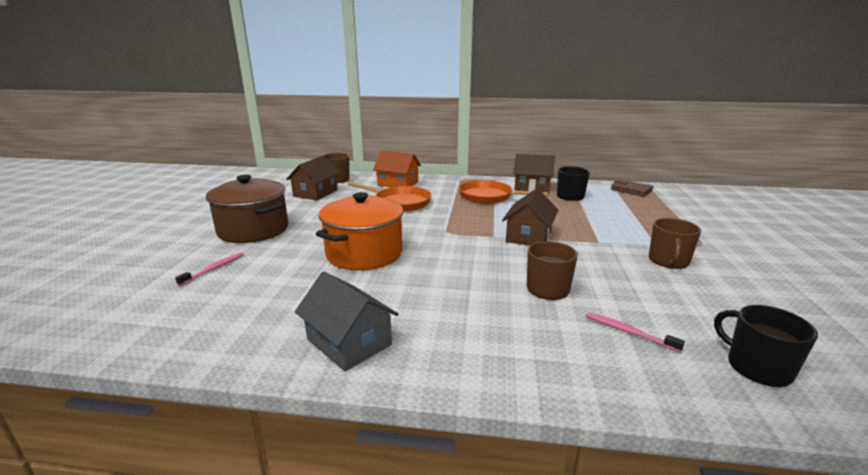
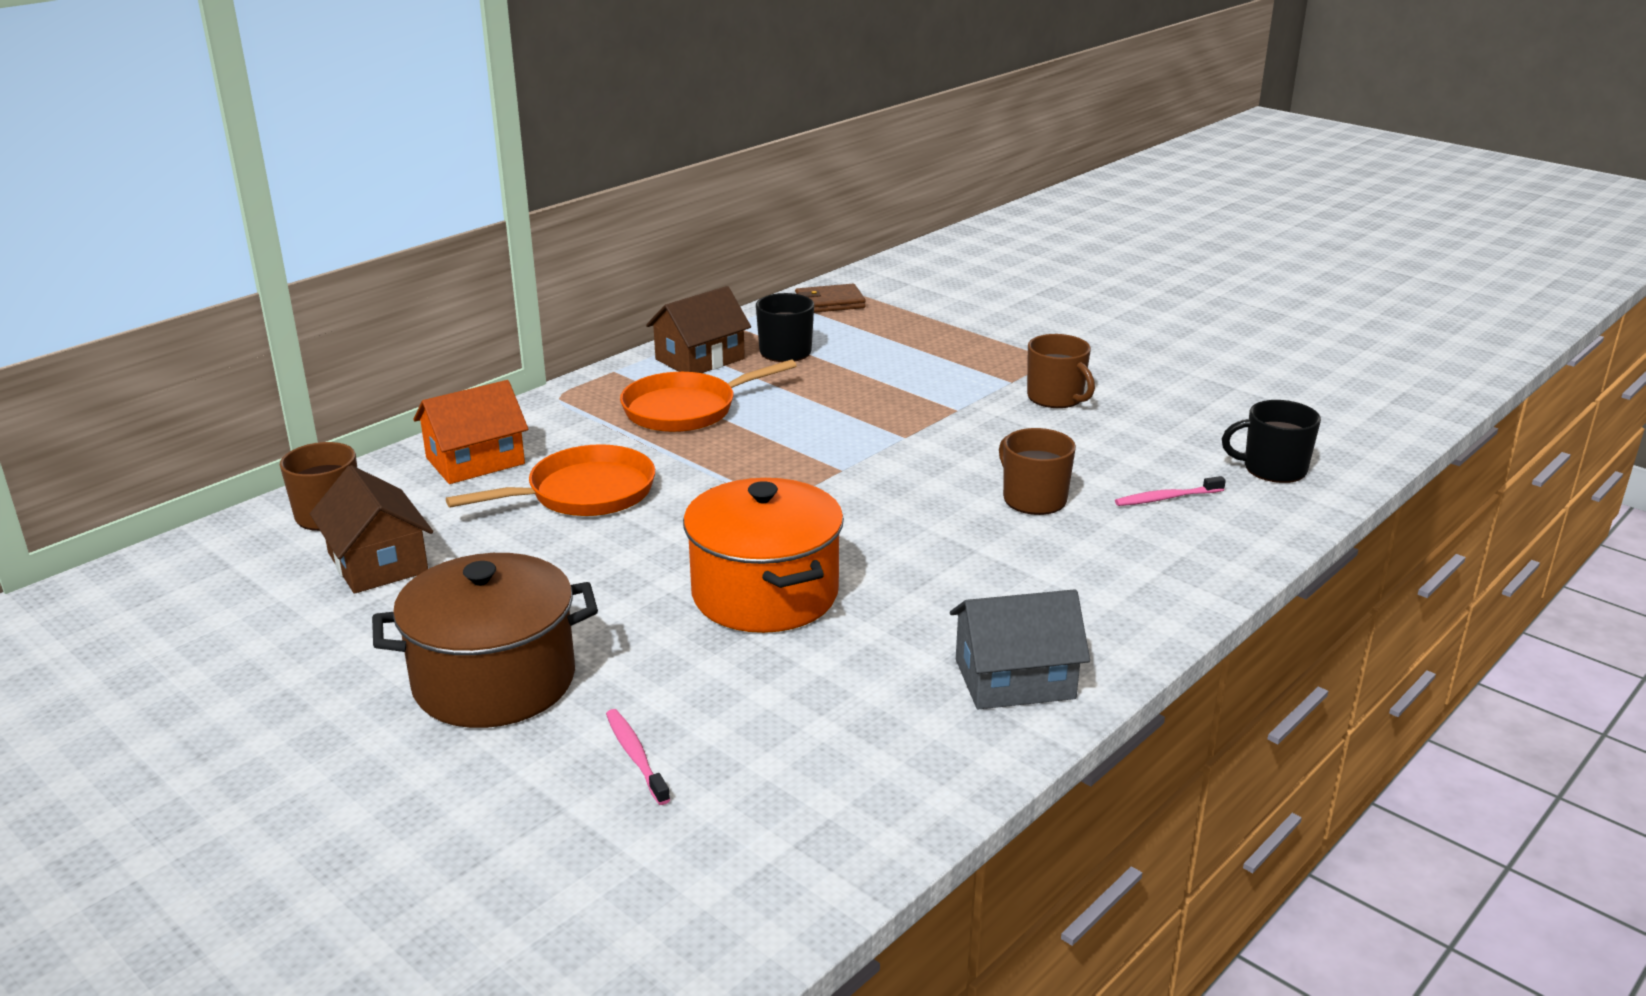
camera: 55 degrees left, 5 degrees up
brown house [502,188,558,246] -> none

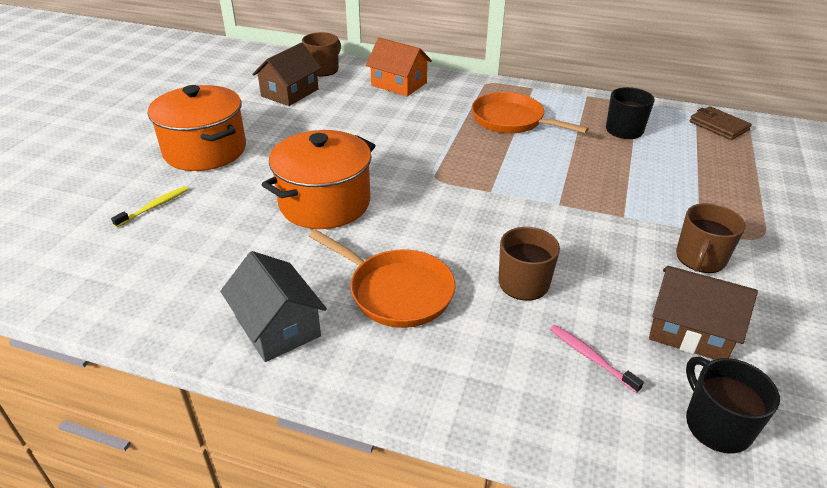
camera: 65 degrees right, 10 degrees up
brown pot [372,553,598,728] -> orange pot [148,85,246,171]
orange pan [446,444,655,516] -> orange pan moved to [309,229,456,328]
pink toothbrush [606,709,670,805] -> yellow toothbrush [111,186,188,227]
brown house [646,286,751,373] -> brown house moved to [649,266,758,360]

